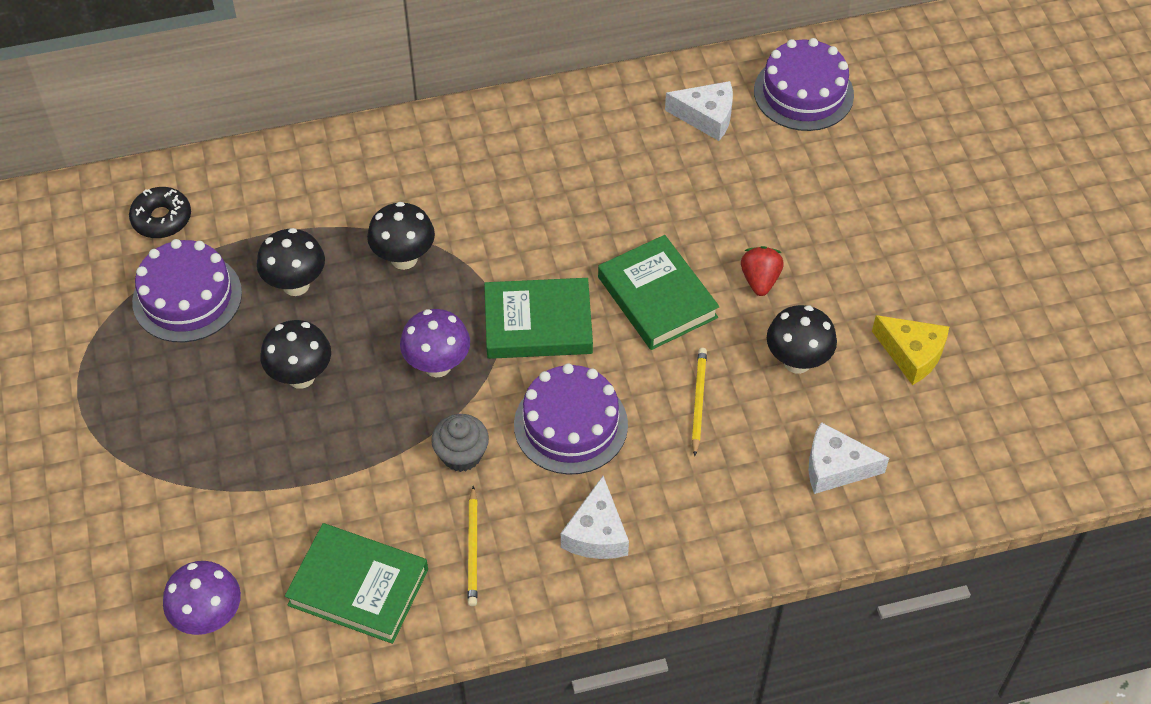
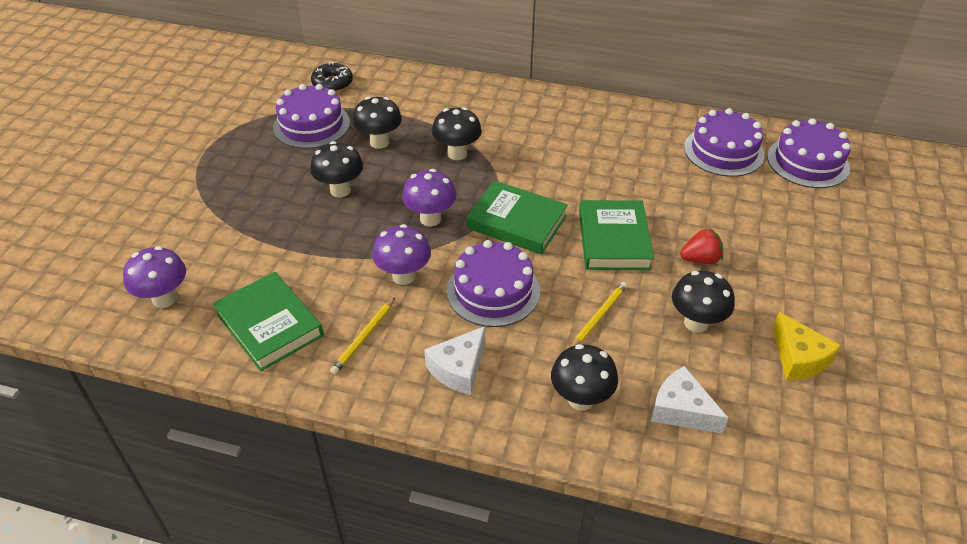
camera: 30 degrees right, 10 degrees down
grey cupcake [431,414,489,472] -> purple mushroom [372,224,431,285]
white cheese [665,81,733,141] -> purple cake [684,108,765,177]
red strawberry [741,246,784,296] -> red strawberry turned 45 degrees clockwise [680,228,723,264]
none -> black mushroom [551,344,618,411]

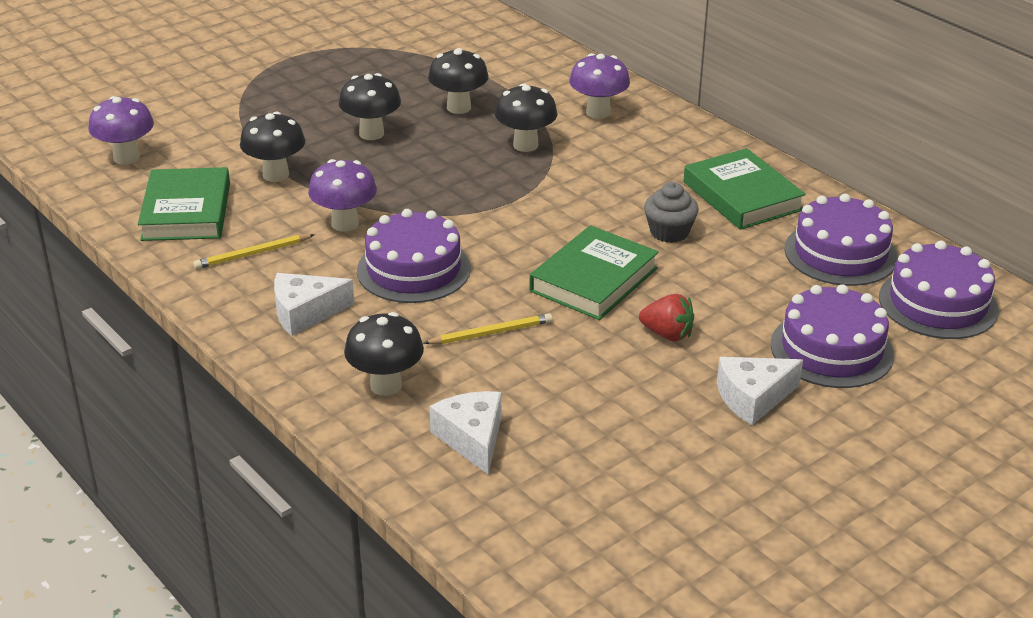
camera: 35 degrees right, 10 degrees down
purple cake [273,84,350,149] -> purple cake moved to [771,284,894,388]
black donut [311,62,353,92] -> none
purple mushroom [402,169,457,226] -> purple mushroom moved to [569,53,630,119]
green book [467,181,568,255] -> green book moved to [684,148,806,230]
black mushroom [672,271,735,333] -> black mushroom moved to [240,112,305,182]
yellow cheese [773,312,841,380] -> none
none -> grey cupcake [644,182,699,243]
none -> white cheese [717,357,803,425]

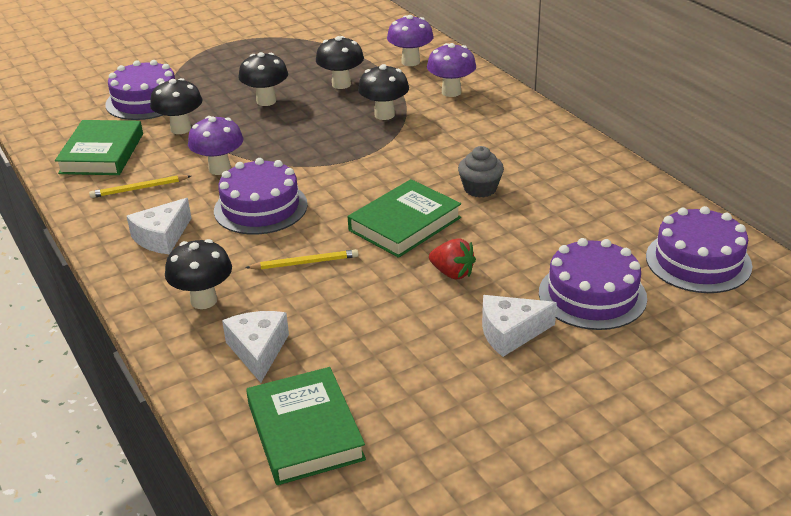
camera: 10 degrees right, 0 degrees up
purple mushroom [88,96,154,165] -> purple mushroom moved to [387,15,434,66]
white cheese [274,273,354,336] -> white cheese turned 45 degrees counterclockwise [127,198,191,254]
green book [684,148,806,230] -> green book moved to [246,367,366,485]
purple cake [784,194,898,286] -> purple cake moved to [105,60,175,120]

